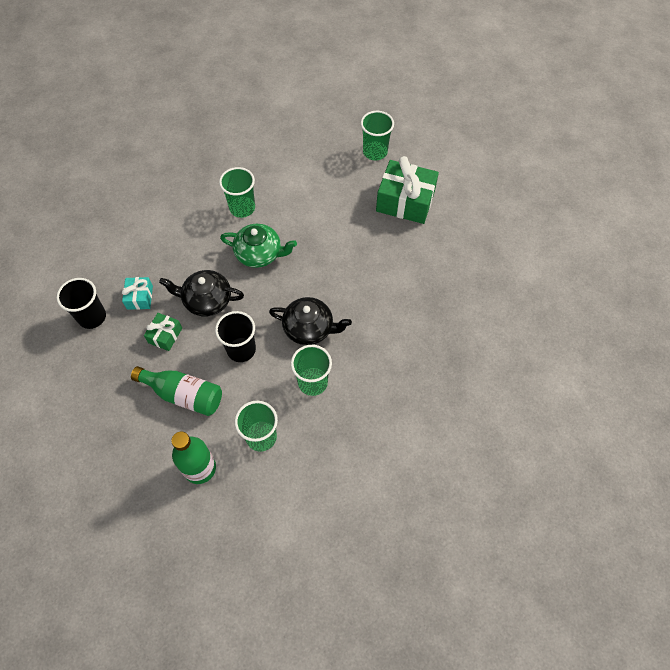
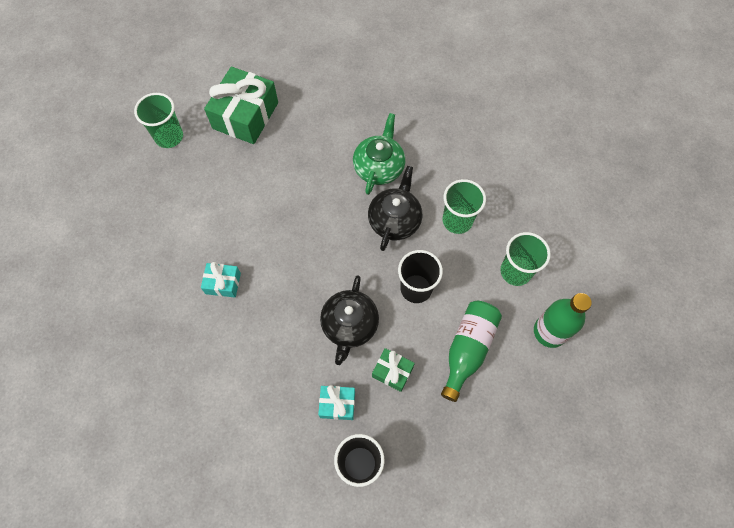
camera: 85 degrees left, 5 degrees up
green cup [219,167,255,218] -> turquoise gift [201,262,241,298]
green teapot [220,224,297,268] -> green teapot moved to [353,113,405,195]

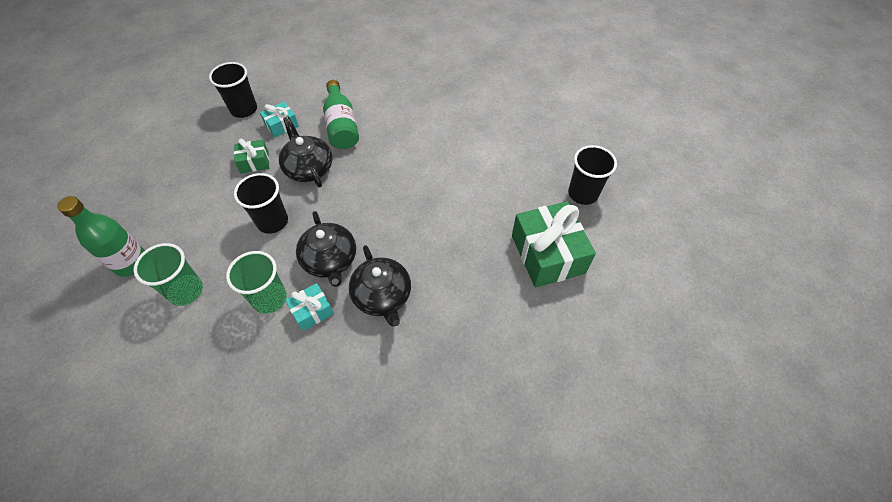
camera: 140 degrees right, 10 degrees down
green cup [134,93,183,148] -> black cup [568,145,617,205]
turquoise gift [201,262,241,298] -> turquoise gift moved to [285,283,334,331]
green teapot [353,113,405,195] -> black teapot [349,245,411,326]
green bottle [441,301,502,402] -> green bottle moved to [323,80,359,149]

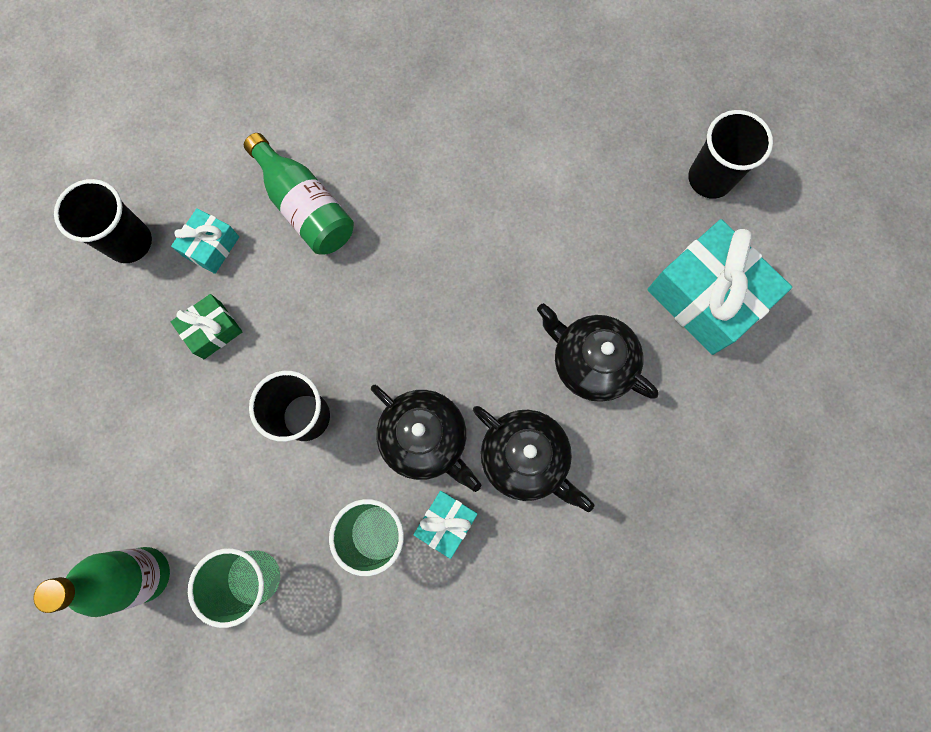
camera: 25 degrees left, 20 degrees up
black teapot [279,117,332,187] -> black teapot moved to [537,303,658,402]
green gift [512,201,596,287] -> turquoise gift [647,219,792,355]

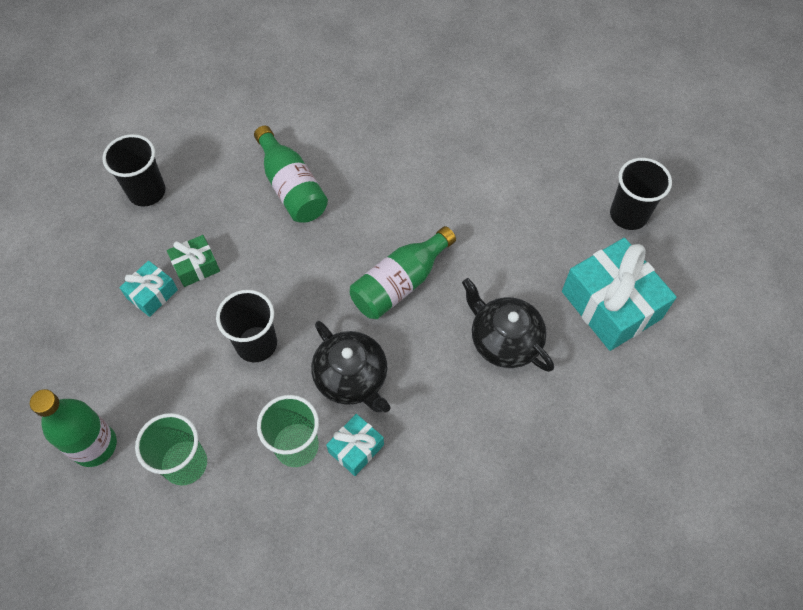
camera: 10 degrees right, 15 degrees down
turquoise gift [171,208,239,274] -> turquoise gift moved to [119,261,178,317]
black teapot [473,406,594,512] -> none
none -> green bottle [350,226,456,319]

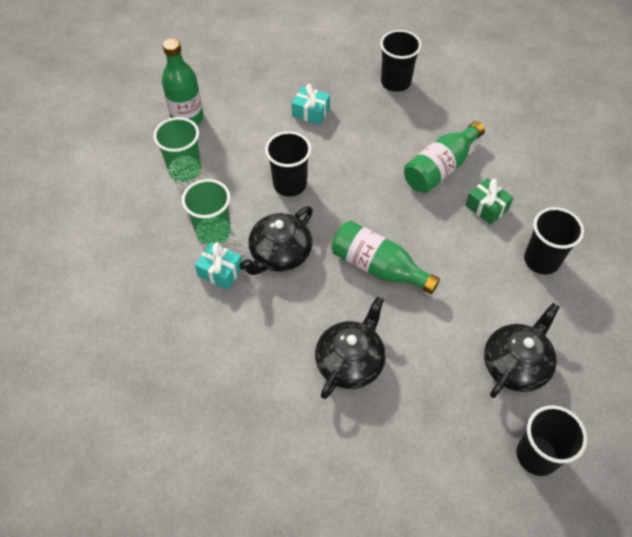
camera: 75 degrees right, 5 degrees down
green gift [167,235,220,287] -> green gift moved to [465,178,514,225]
turquoise gift [562,238,677,351] -> none
none -> black teapot [484,303,560,398]
none -> black cup [524,207,584,274]

